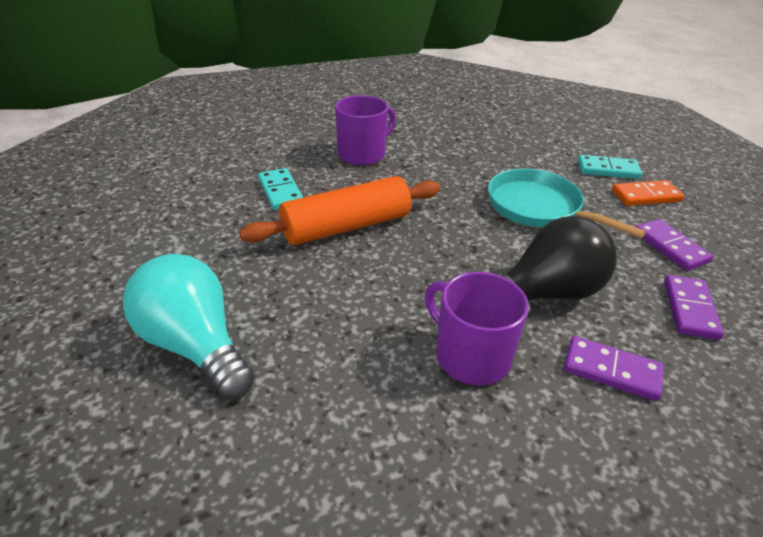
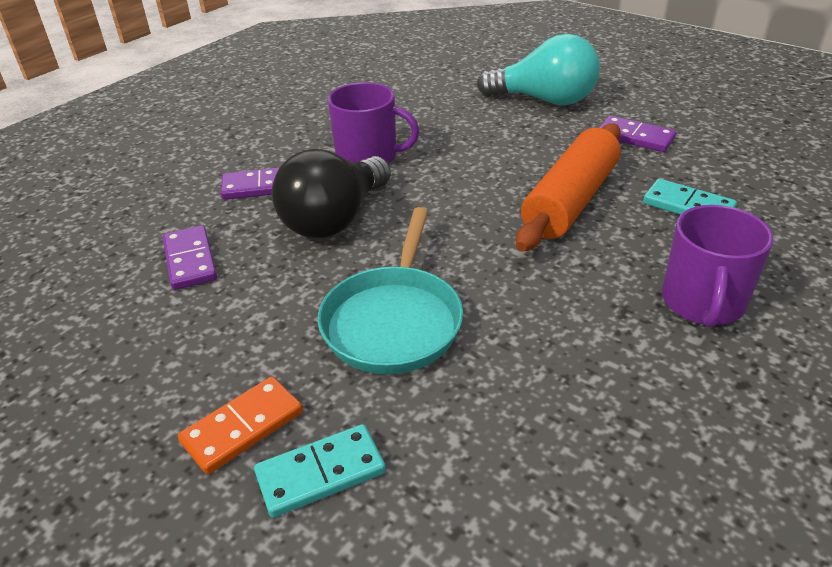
camera: 150 degrees right, 0 degrees up
turquoise pan [488,169,646,239] -> turquoise pan turned 90 degrees clockwise [318,207,463,374]
purple domino [636,219,714,271] -> purple domino moved to [599,116,676,152]

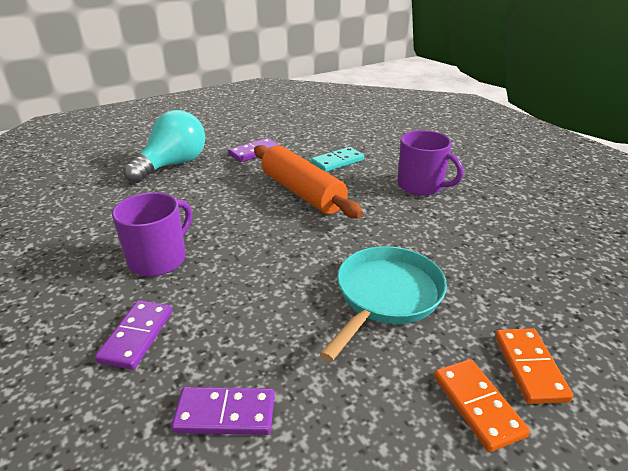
camera: 70 degrees left, 5 degrees down
turquoise domino [254,424,386,518] -> orange domino [495,328,574,404]
black light bulb [272,149,391,238] -> none
turquoise pan [318,207,463,374] -> turquoise pan turned 90 degrees counterclockwise [320,246,447,362]

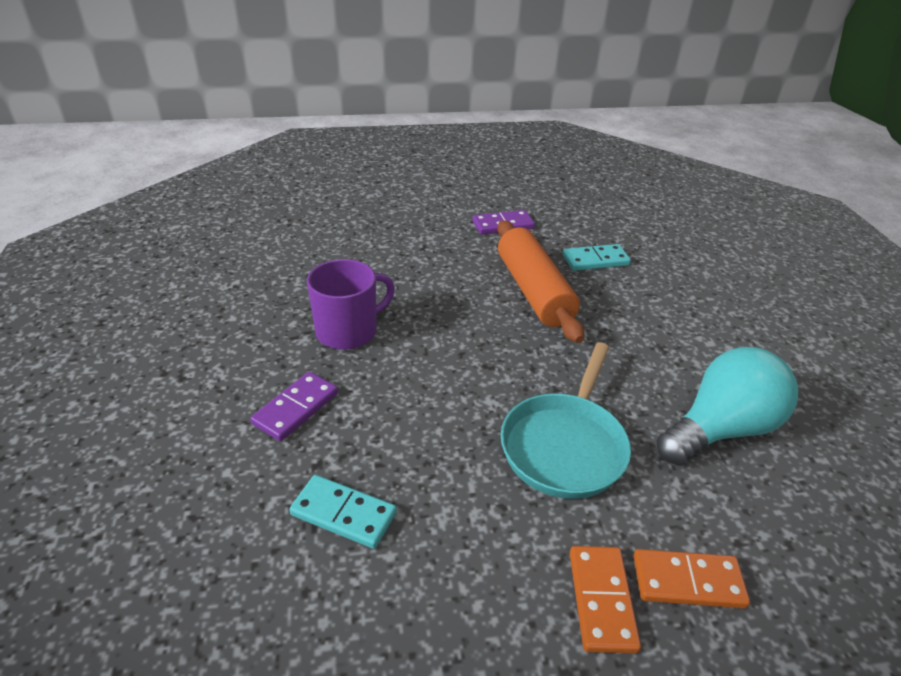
camera: 20 degrees right, 5 degrees up
turquoise light bulb [123,110,205,183] -> turquoise light bulb moved to [657,347,798,465]
purple domino [171,387,275,435] -> turquoise domino [289,475,397,549]
turquoise pan [320,246,447,362] -> turquoise pan turned 150 degrees clockwise [501,342,631,499]
purple mug [397,130,464,196] -> none
orange domino [495,328,574,404] -> orange domino turned 75 degrees clockwise [634,549,750,609]

